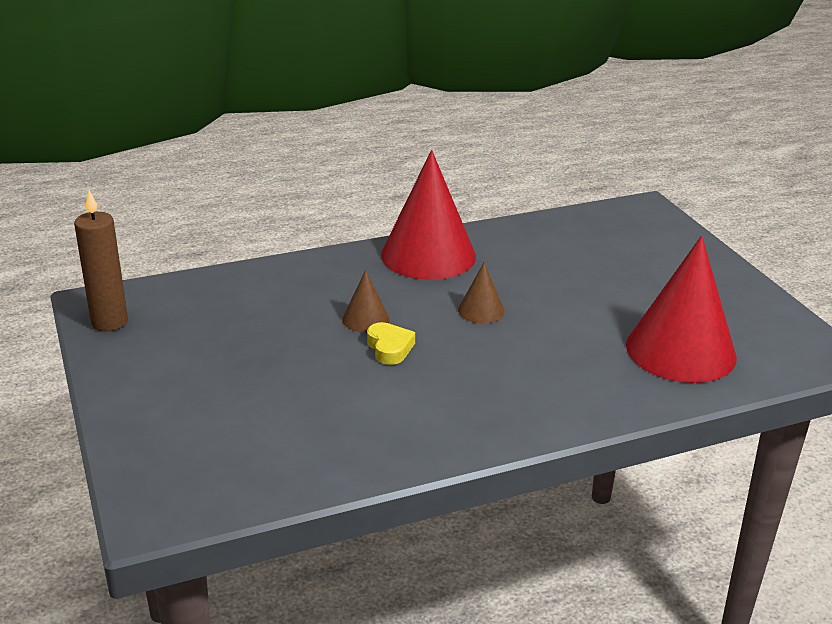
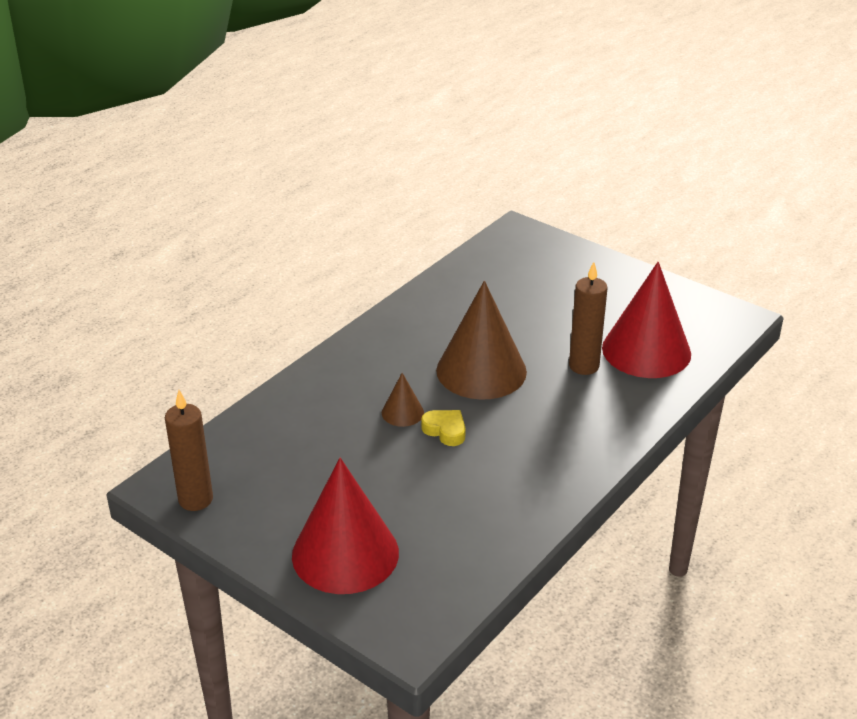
camera: 30 degrees left, 5 degrees up
red cone [381,150,476,280] -> red cone moved to [292,458,399,594]
brown cone [458,262,505,323] -> brown cone [436,281,527,400], size x2.21
none -> brown candle [569,262,607,375]

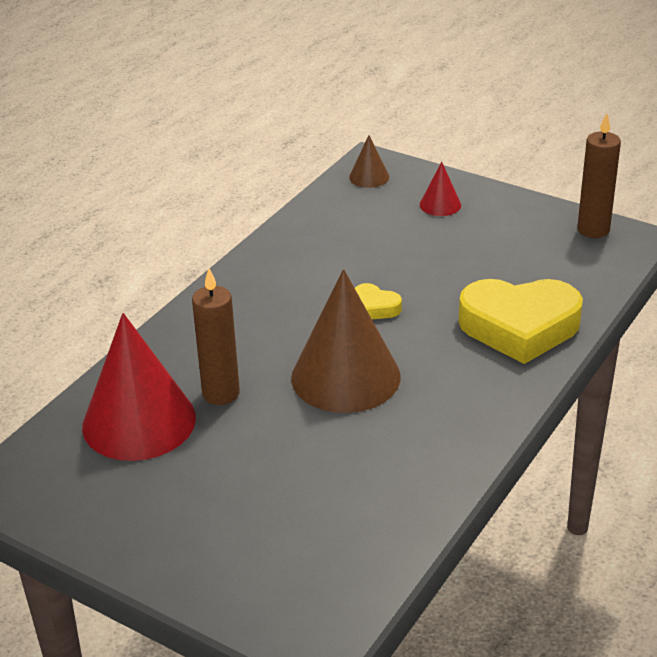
camera: 175 degrees right, 0 degrees up
red cone [292,458,399,594] -> red cone [420,162,461,216], size x0.45
brown cone [382,373,424,427] -> brown cone moved to [349,135,389,188]
none -> yellow heart [459,279,583,364]

